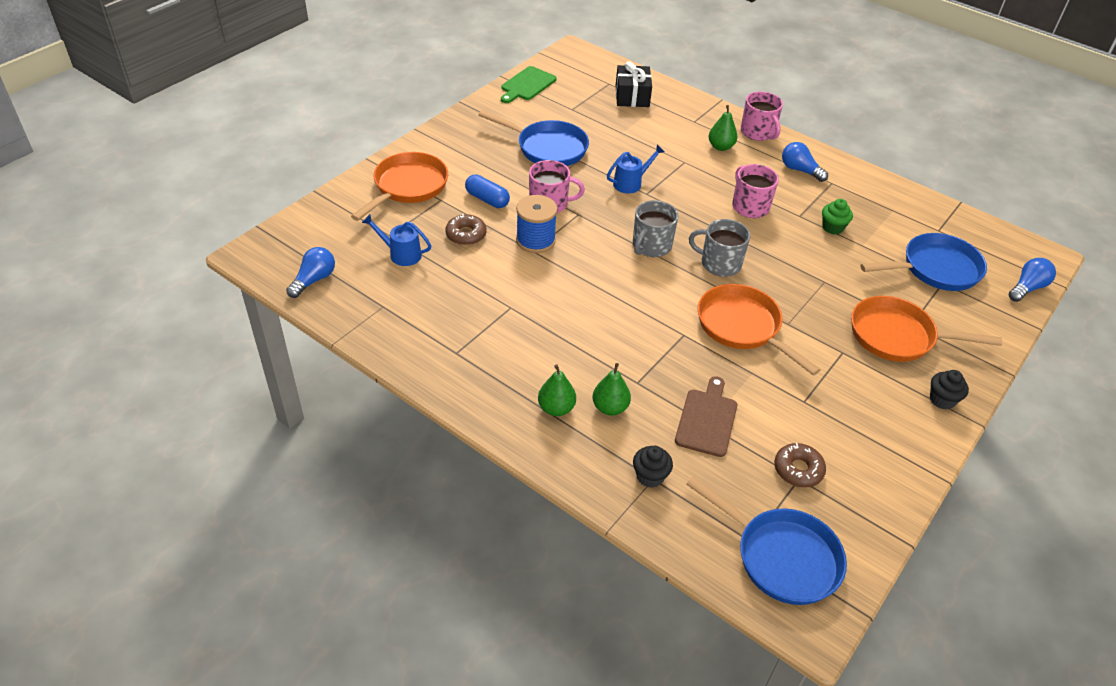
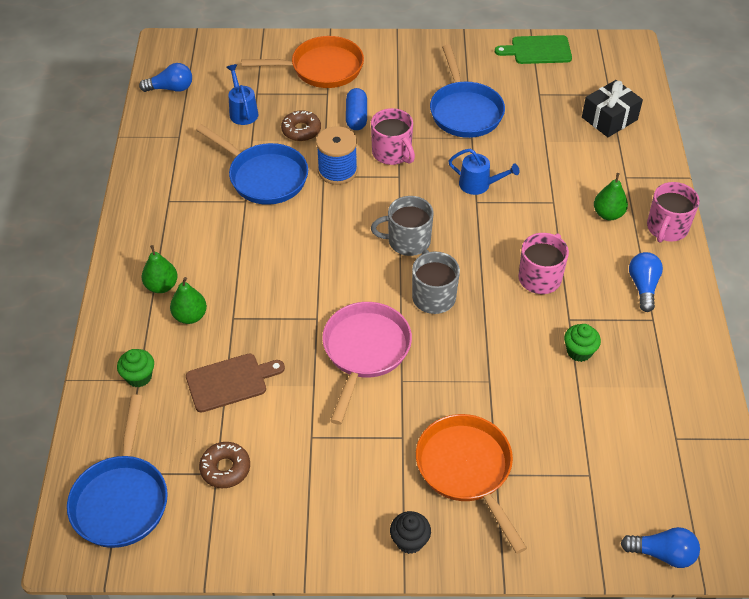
camera: 55 degrees right, 5 degrees up
black cupcake [633,446,673,488] -> green cupcake [117,349,154,387]
orange pan [698,284,820,376] -> pink pan [322,302,412,425]
blue pan [860,233,987,291] -> blue pan moved to [196,124,308,205]

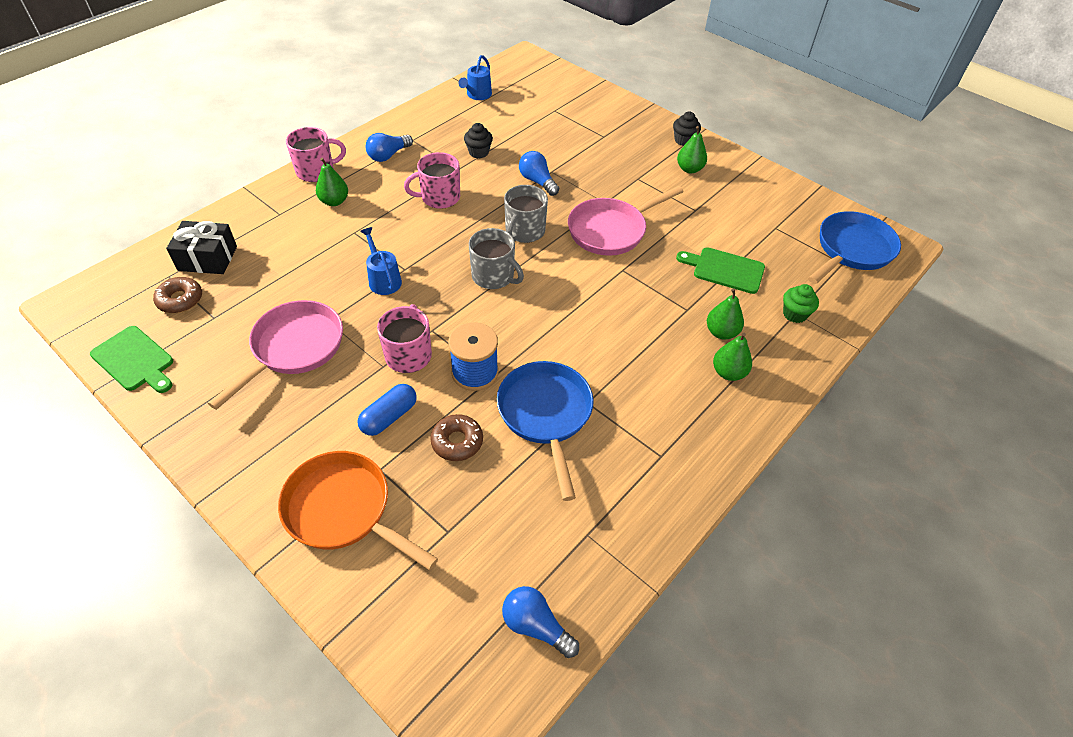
camera: 140 degrees left, 0 degrees up
brown cutting board [186,353,285,413] -> green cutting board [676,247,765,294]
brown donut [199,442,250,488] -> brown donut moved to [153,277,202,313]
blue watering can [227,64,258,125] -> blue watering can moved to [458,55,492,100]
orange pan [416,414,527,554] -> none
blue pan [430,44,505,138] -> pink pan [208,300,343,410]
green cupcake [564,324,601,362] -> black cupcake [464,123,493,158]
blue light bulb [621,527,700,568] -> blue light bulb moved to [519,151,559,196]
none -> green pear [677,126,707,174]

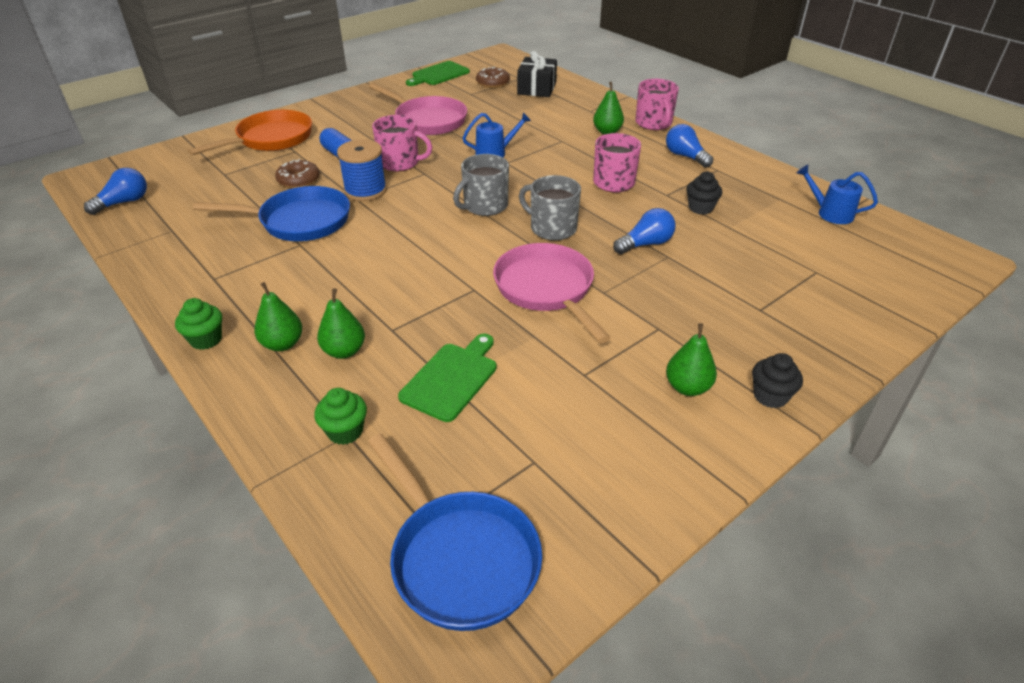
camera: 100 degrees right, 10 degrees down
none -> green cupcake [175,298,222,350]

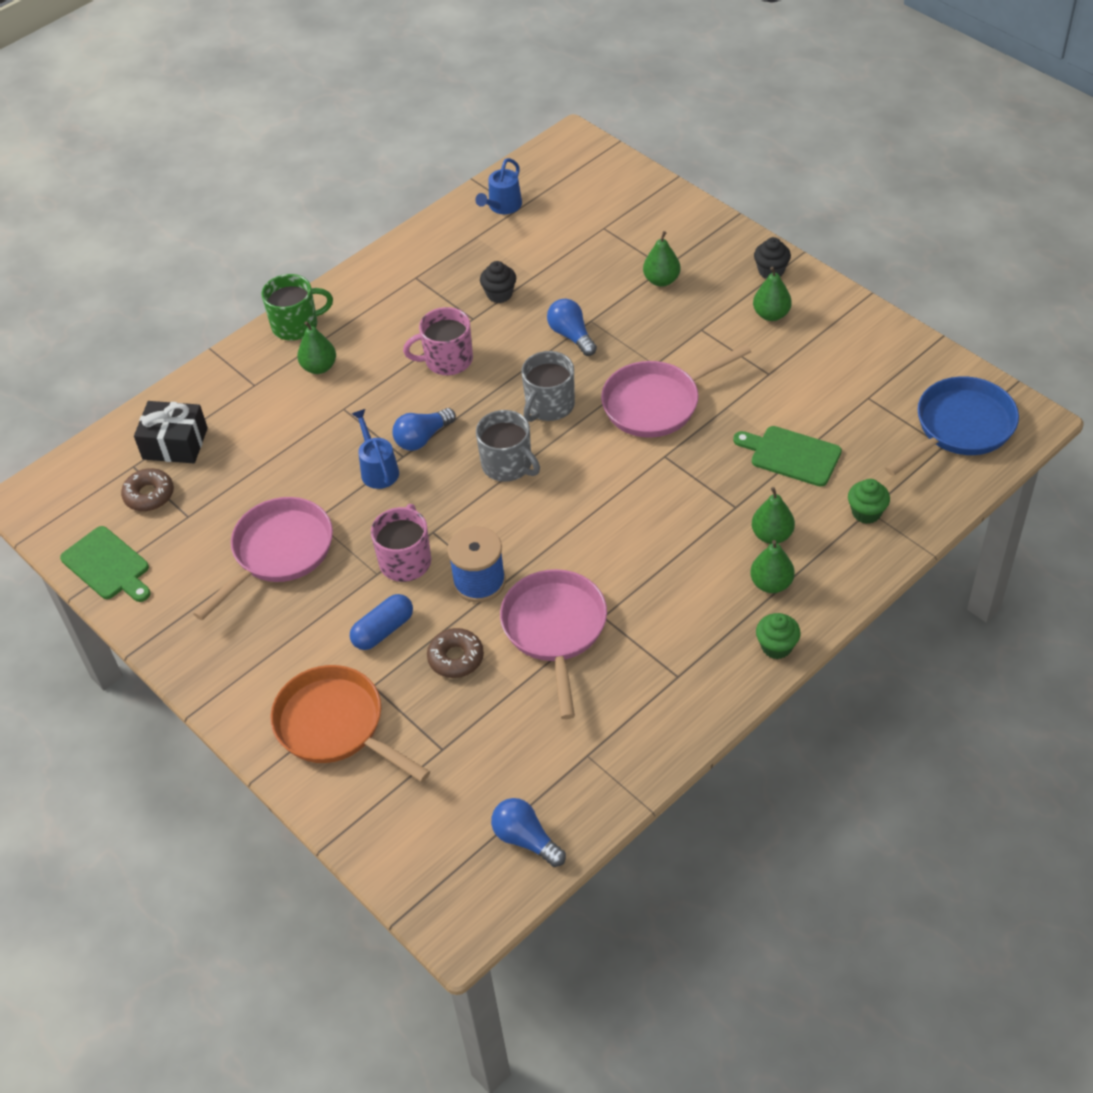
camera: 90 degrees left, 10 degrees up
blue pan [193,186,350,241] -> pink pan [500,569,607,719]
pink mug [635,79,679,130] -> green mug [261,274,333,341]
blue light bulb [666,124,713,168] -> blue light bulb moved to [392,408,456,451]
none -> green pear [643,231,681,287]

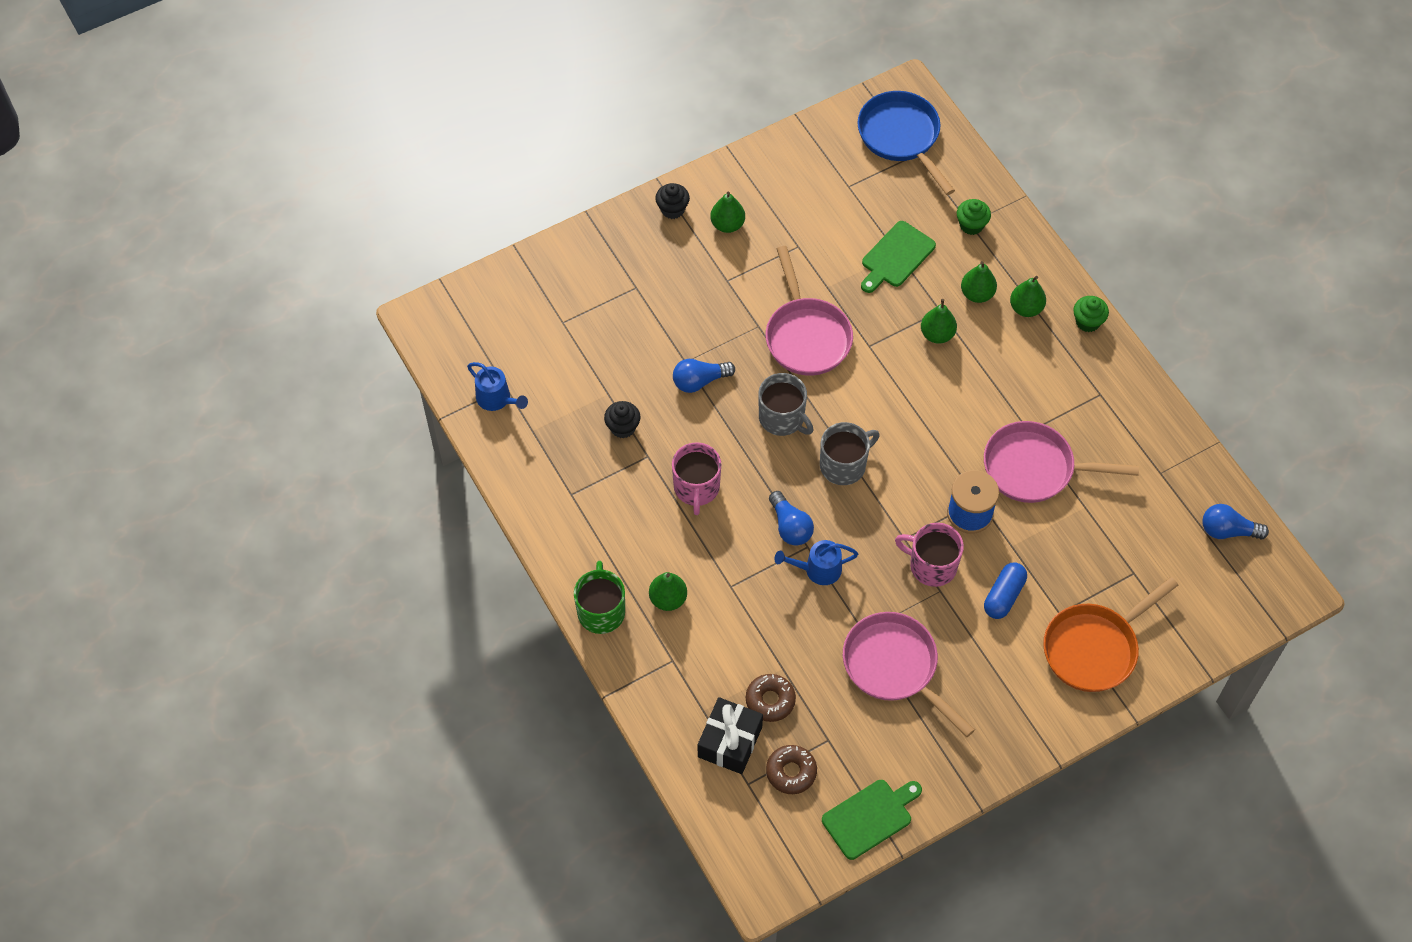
camera: 80 degrees left, 10 degrees up
blue capsule [350,594,413,650] -> blue capsule turned 60 degrees clockwise [984,562,1027,619]
brown donut [427,628,484,678] -> brown donut moved to [746,674,796,722]
blue light bulb [491,798,566,867] -> blue light bulb turned 45 degrees clockwise [1203,504,1269,539]
green pear [643,231,681,287] -> green pear moved to [921,299,957,343]

